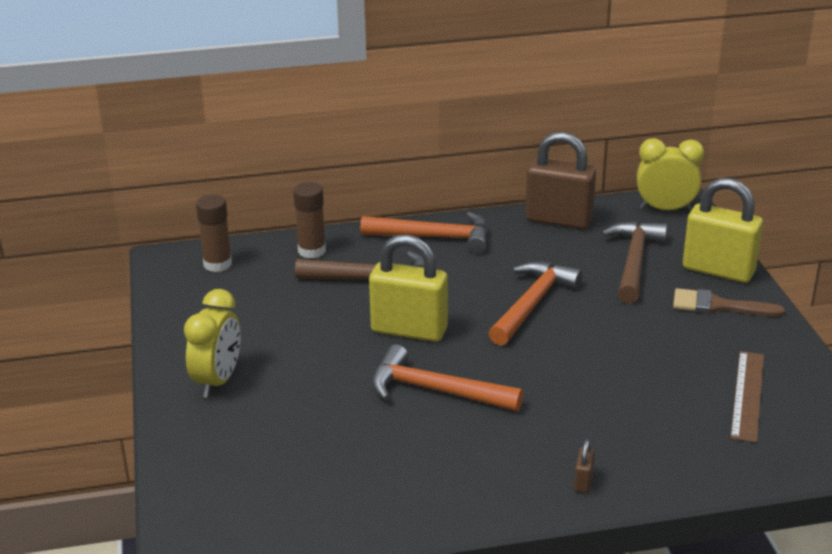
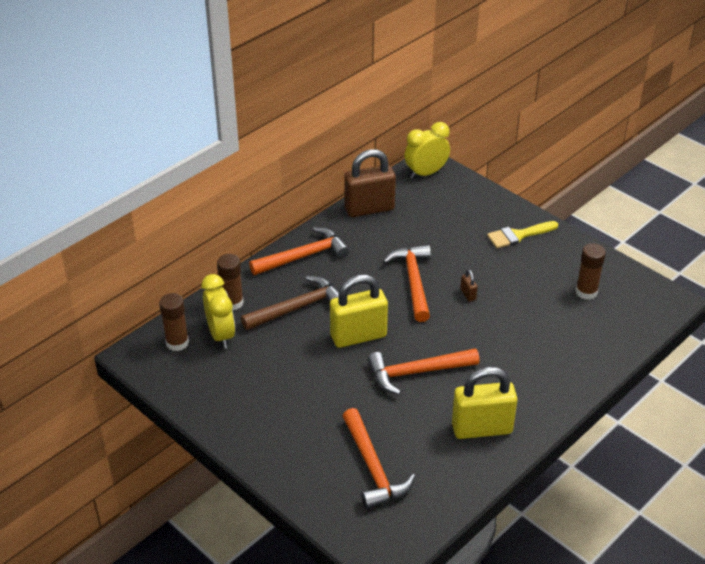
camera: 35 degrees left, 10 degrees up
yellow clock [184,289,241,398] -> yellow clock moved to [202,274,235,349]
brown padlock [574,439,595,493] -> brown padlock moved to [461,269,478,302]
brown hammer [601,221,667,303] -> none
brown brush [673,288,785,317] -> yellow brush [487,221,558,248]
yellow padlock [683,178,763,283] -> yellow padlock moved to [452,367,518,439]
brown ruler [730,351,764,443] -> brown glue stick [575,243,606,300]
none -> orange hammer [342,408,415,510]

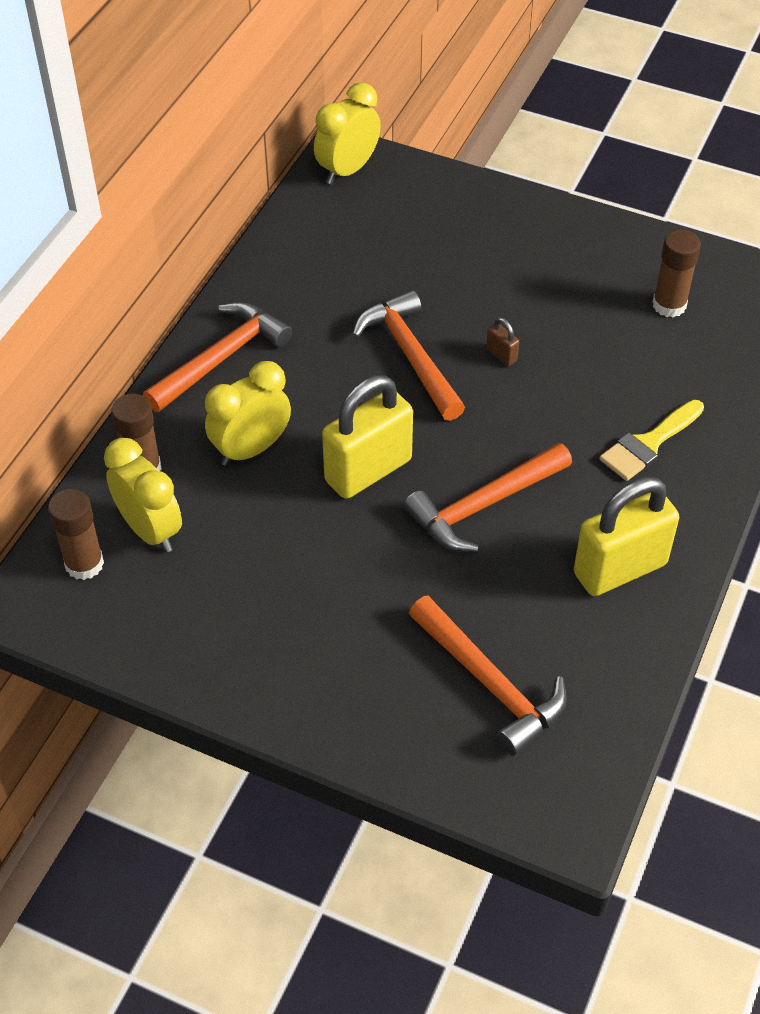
camera: 20 degrees left, 10 degrees up
brown hammer [241,276,339,330] -> yellow clock [205,361,291,466]
brown padlock [344,149,396,217] -> none
yellow brush [487,221,558,248] -> yellow brush moved to [599,400,704,481]

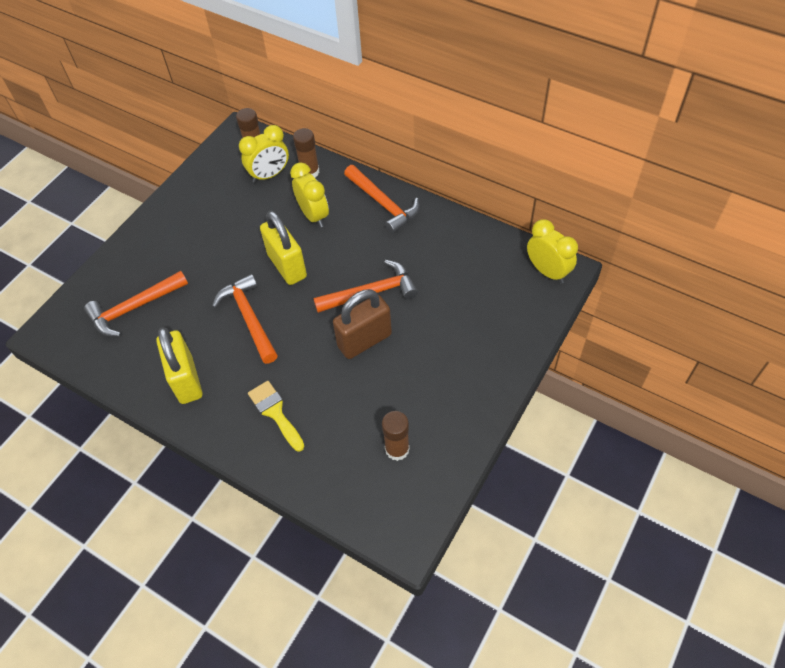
camera: 100 degrees right, 5 degrees up
brown padlock [486,318,519,366] -> brown padlock [333,289,392,359], size x2.49

